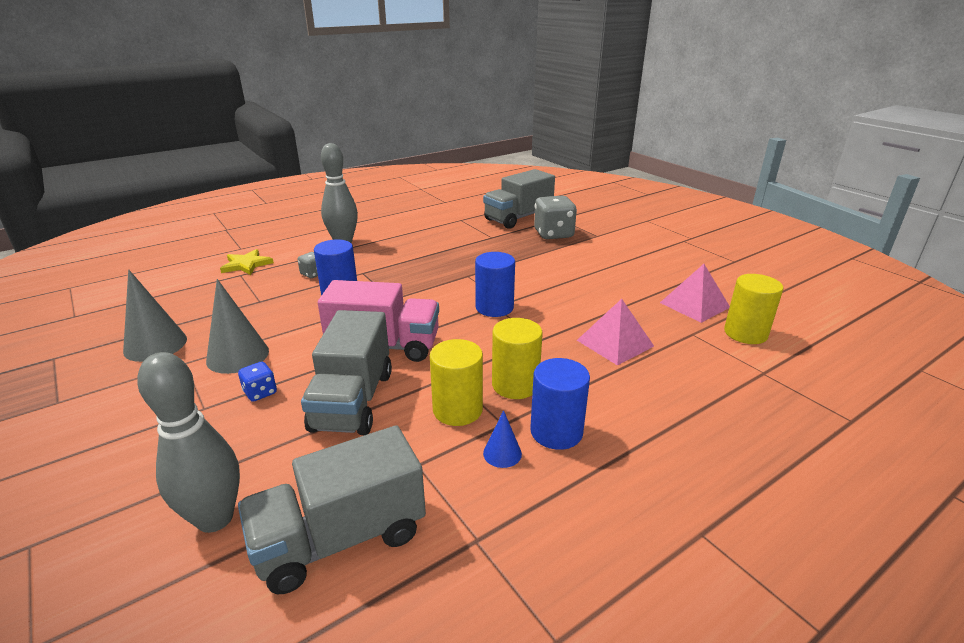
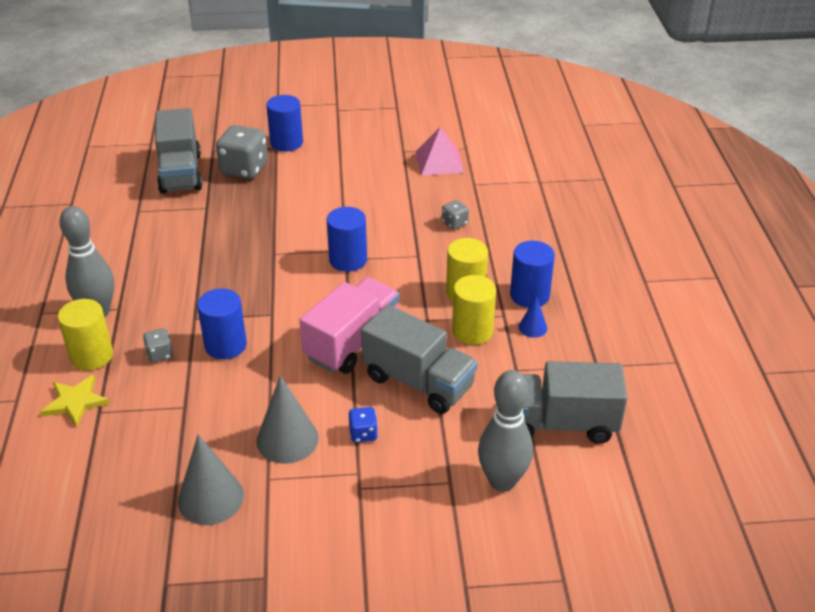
camera: 60 degrees left, 10 degrees up
grey truck [238,425,426,594] -> grey truck turned 90 degrees clockwise [522,361,628,444]
pink pyramid [577,299,654,365] -> grey dice [442,200,469,230]
yellow cylinder [724,274,783,344] -> yellow cylinder moved to [58,299,113,370]
none -> blue cylinder [266,95,303,151]

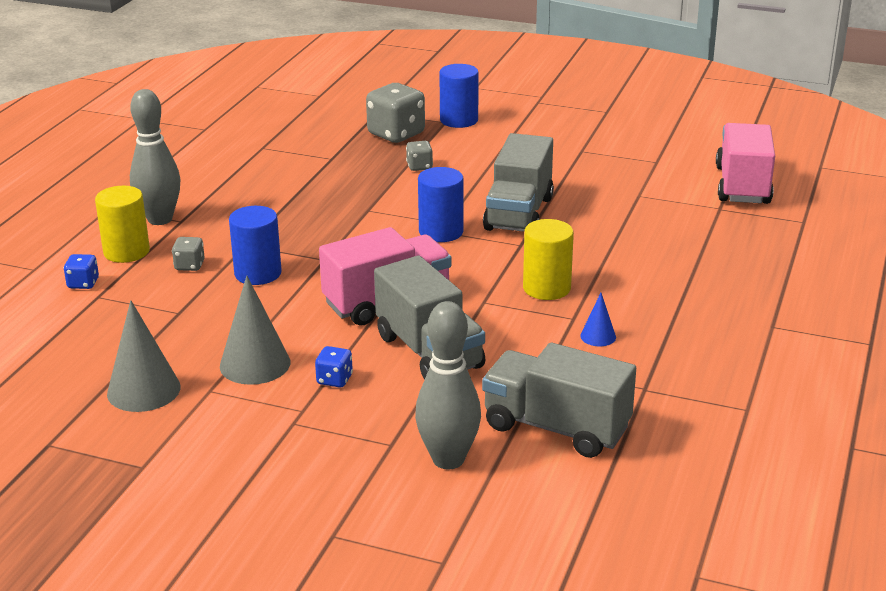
camera: 25 degrees right, 10 degrees down
yellow star [40,375,110,427] -> blue dice [64,254,99,289]
grey truck [155,108,203,194] -> grey truck moved to [483,133,554,232]
pink pyramid [416,127,464,176] -> none
grey dice [442,200,469,230] -> grey dice moved to [406,141,433,171]
yellow cylinder [452,275,496,345] -> none
blue cylinder [510,241,555,308] -> none
none -> pink truck [716,123,775,204]

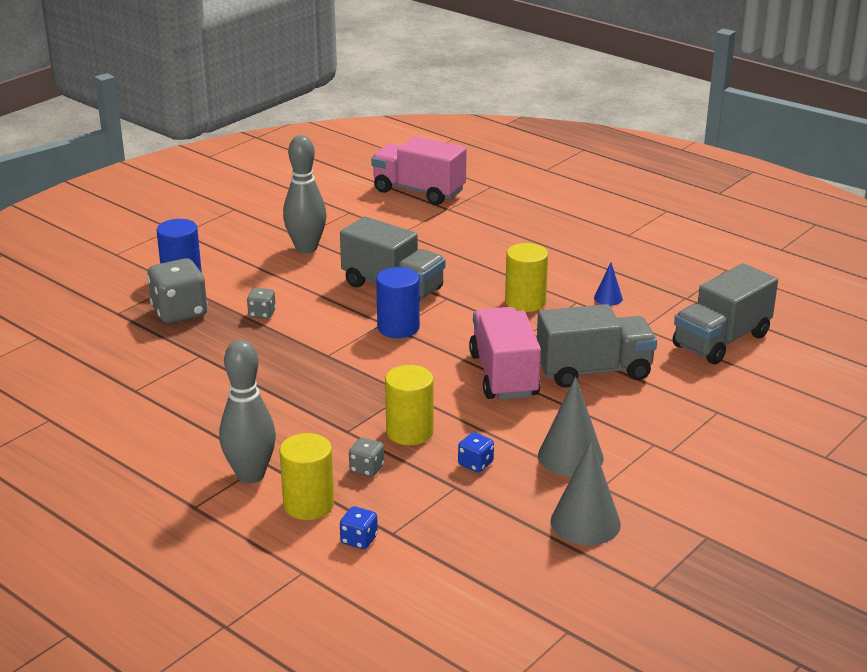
camera: 70 degrees left, 0 degrees up
blue cylinder [229,206,282,285] -> yellow cylinder [385,365,434,445]
blue dice [315,346,353,387] -> blue dice moved to [458,432,494,472]
grey bowling pin [415,301,481,469] -> grey bowling pin moved to [283,135,327,253]

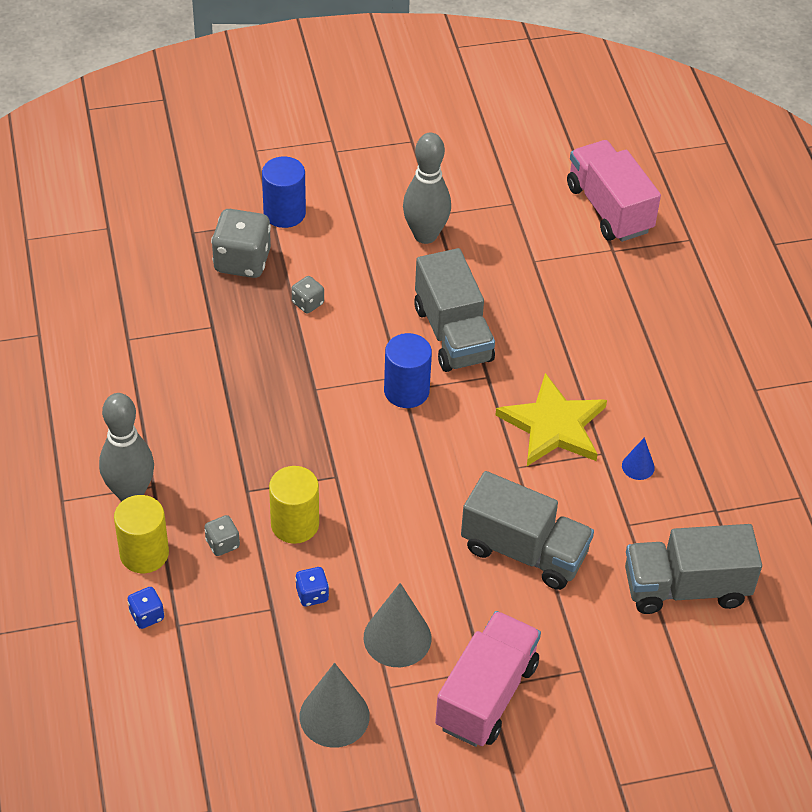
camera: 35 degrees right, 20 degrees up
pink truck [469,307,541,400] -> pink truck moved to [435,611,541,747]
yellow cylinder [505,243,548,312] -> yellow star [495,373,607,466]

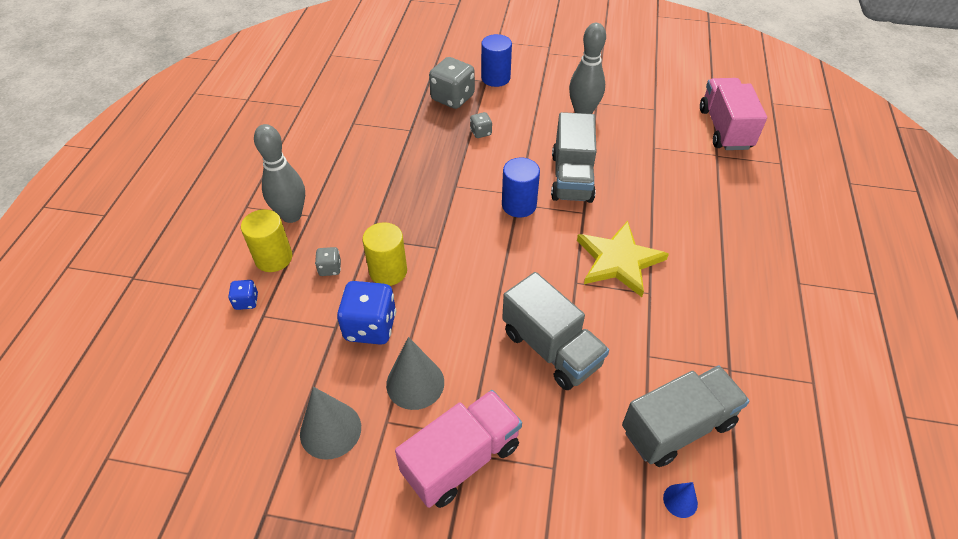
camera: 25 degrees right, 0 degrees up
blue dice [295,567,329,607] -> blue dice [337,281,396,345], size x2.01
blue cone [622,437,655,480] -> blue cone moved to [663,482,698,518]
grey truck [625,524,762,614] -> grey truck turned 135 degrees clockwise [622,366,750,467]

